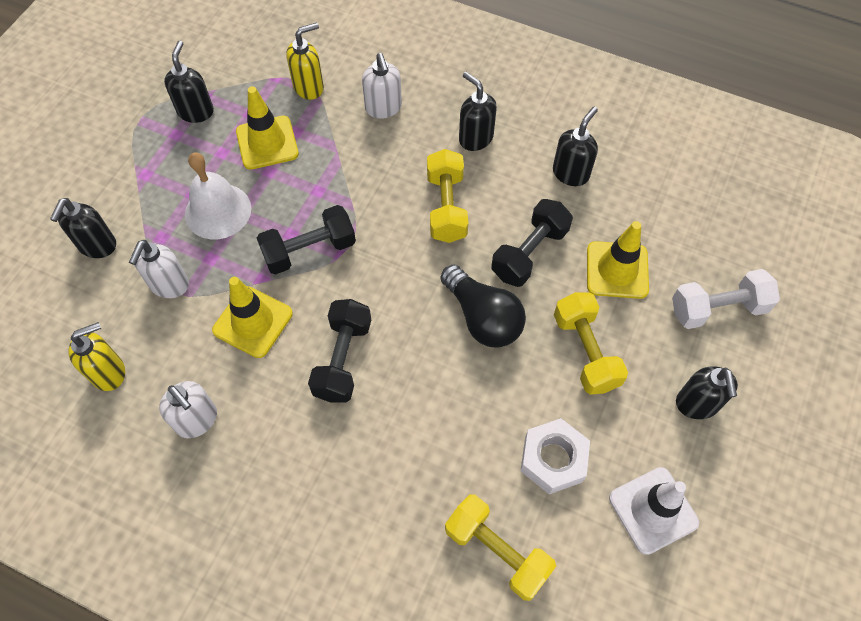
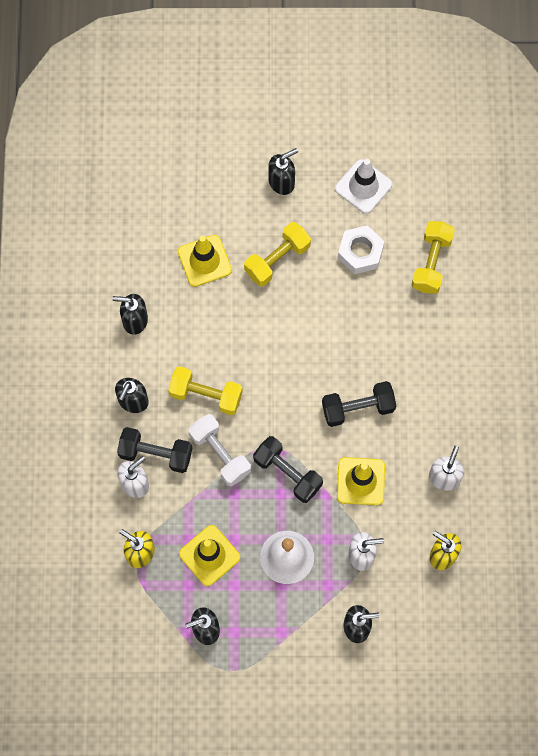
camera: 115 degrees left, 10 degrees up
yellow dumbbell [427,149,468,243] -> yellow dumbbell turned 45 degrees clockwise [168,366,243,415]
black light bulb [441,265,526,348] -> none
black dumbbell [491,199,573,287] -> black dumbbell moved to [117,427,192,473]
white dumbbell [672,269,780,329] -> white dumbbell moved to [189,414,251,486]

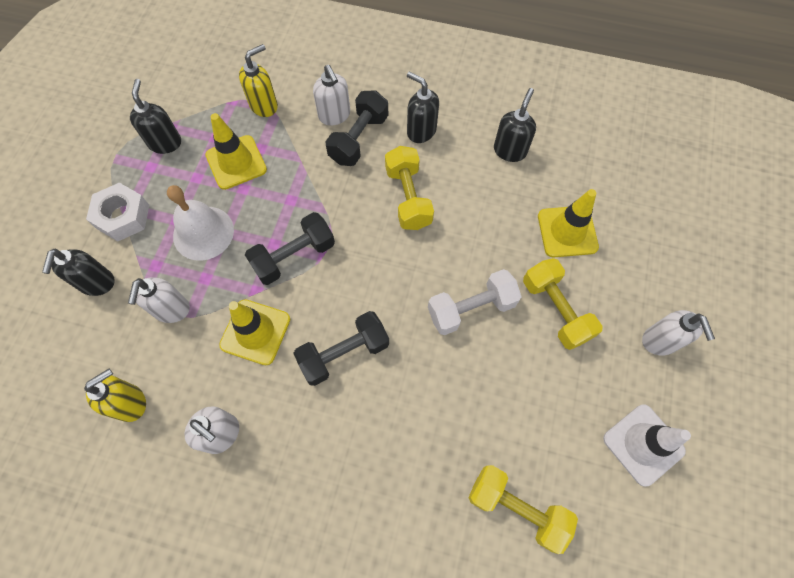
camera: 105 degrees right, 5 degrees down
yellow dumbbell [168,366,243,415] -> yellow dumbbell turned 45 degrees counterclockwise [385,146,434,230]
white dumbbell [189,414,251,486] -> white dumbbell moved to [428,269,521,335]
black soap dispenser [268,148,298,195] -> white soap dispenser [642,310,715,355]
black dumbbell [322,381,396,427] -> black dumbbell turned 60 degrees clockwise [293,311,389,386]
white nut [338,225,385,274] -> white nut moved to [86,183,149,242]

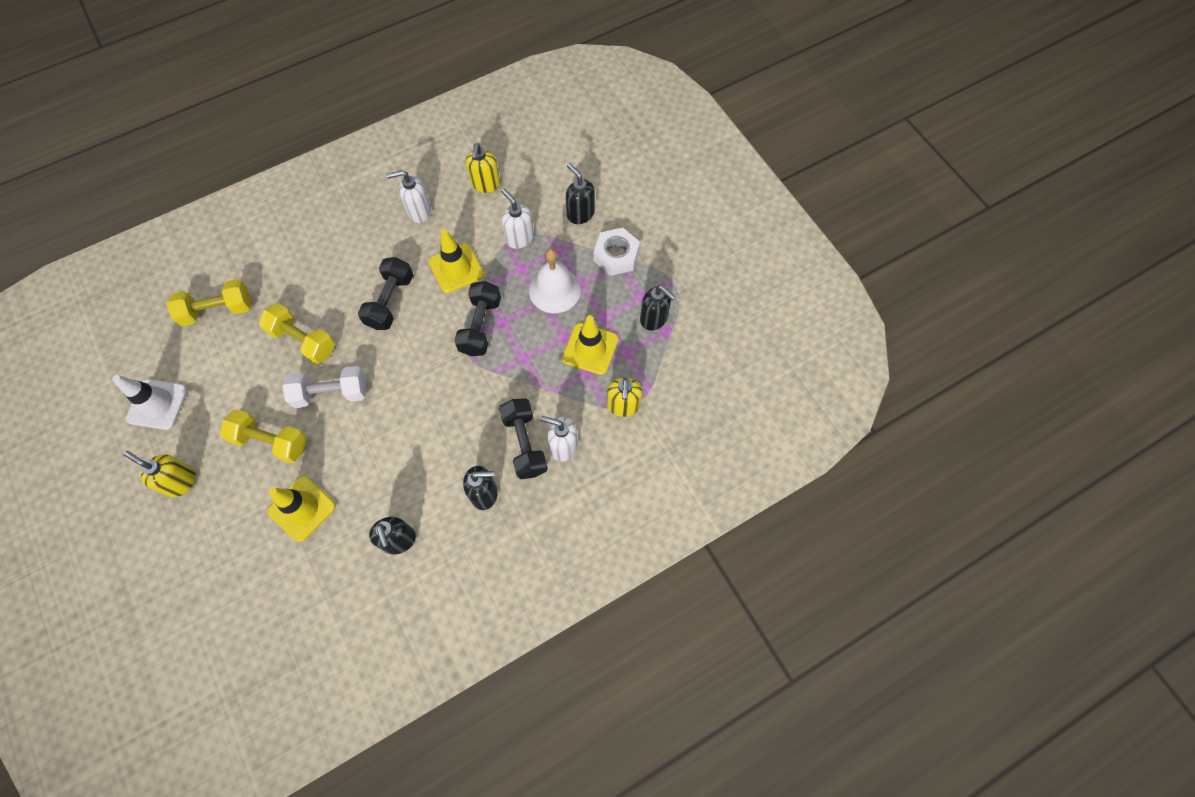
camera: 135 degrees right, 0 degrees up
yellow dumbbell [385,146,434,230] -> yellow dumbbell moved to [258,303,335,364]
white dumbbell [428,269,521,335] -> white dumbbell turned 60 degrees clockwise [282,366,367,408]
white soap dispenser [642,310,715,355] -> yellow soap dispenser [124,451,196,498]

